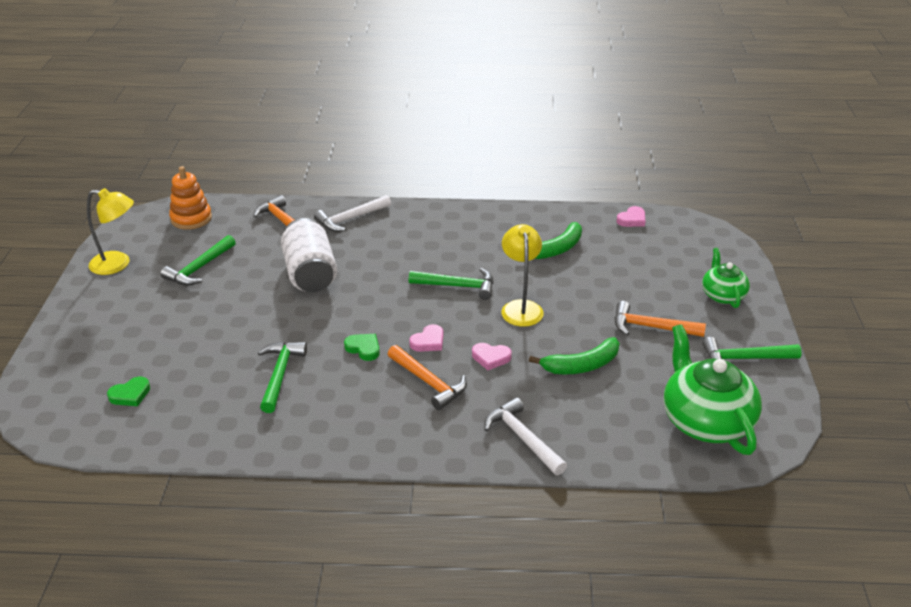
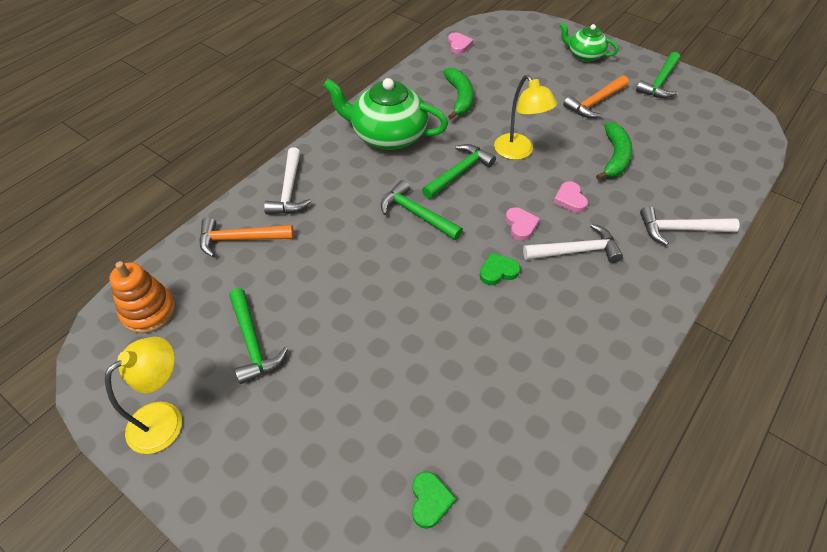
camera: 55 degrees left, 15 degrees up
green hammer [258,342,307,413] -> green hammer moved to [381,180,463,240]
white can [281,218,337,292] -> none
orange hammer [388,345,467,410] -> white hammer [523,224,623,263]
pink heart [472,343,512,370] -> pink heart turned 120 degrees clockwise [554,181,588,213]
yellow lamp [501,224,544,327] -> yellow lamp turned 150 degrees counterclockwise [494,75,557,160]
green teapot [664,324,762,455] -> green teapot moved to [323,78,448,150]

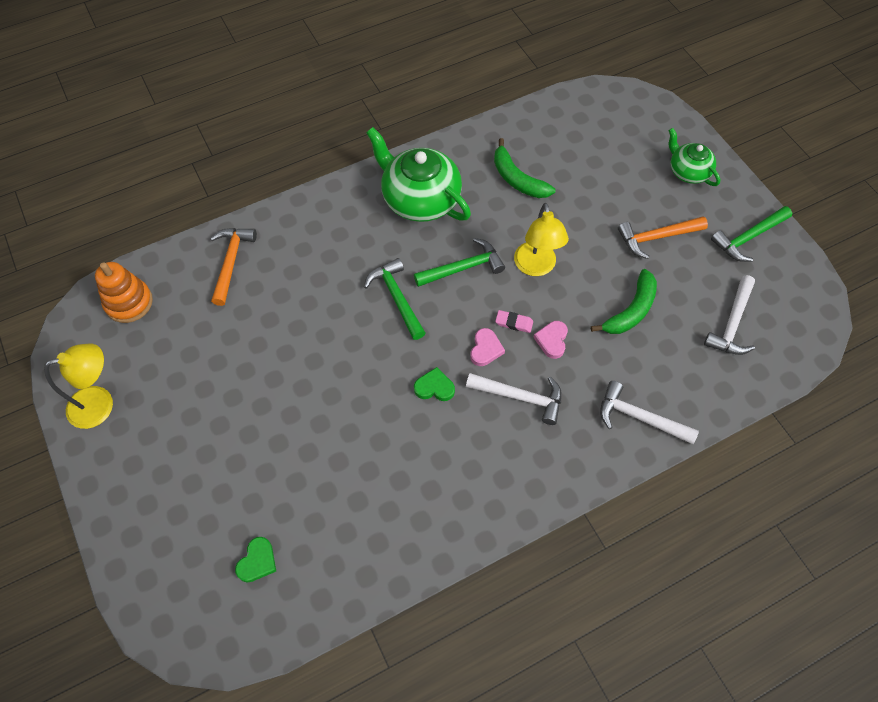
camera: 25 degrees right, 10 degrees up
orange hammer [199,217,294,257] -> orange hammer turned 75 degrees clockwise [210,228,257,306]
green hammer [229,288,288,384] -> none
white hammer [264,148,311,214] -> white hammer moved to [704,275,755,355]
green banana [443,68,474,120] -> green banana turned 120 degrees clockwise [494,138,555,198]
pink heart [448,32,473,54] -> none
none -> pink eraser [495,310,533,333]

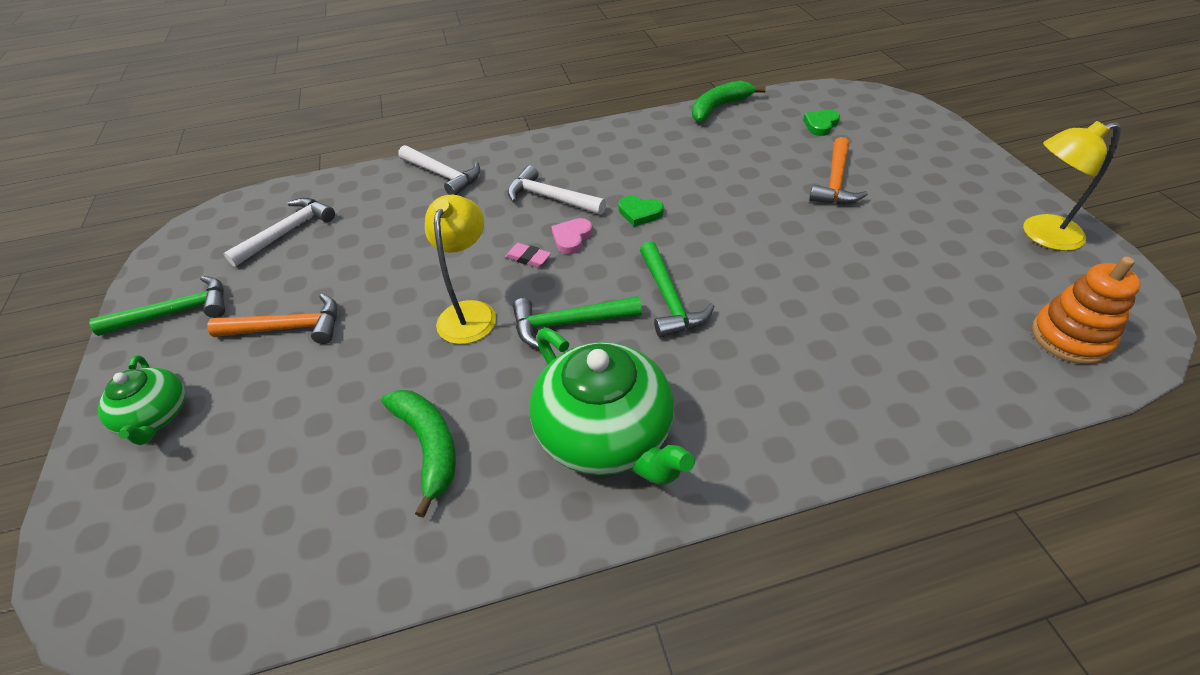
camera: 165 degrees left, 15 degrees down
orange hammer [210,228,257,306] -> orange hammer moved to [809,137,868,204]
pink heart [533,321,568,359] -> none
green banana [591,269,657,334] -> green banana moved to [692,81,766,122]

